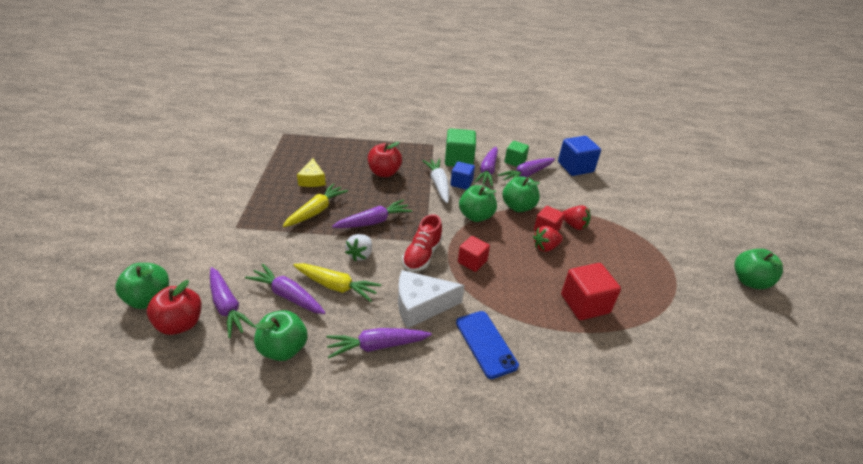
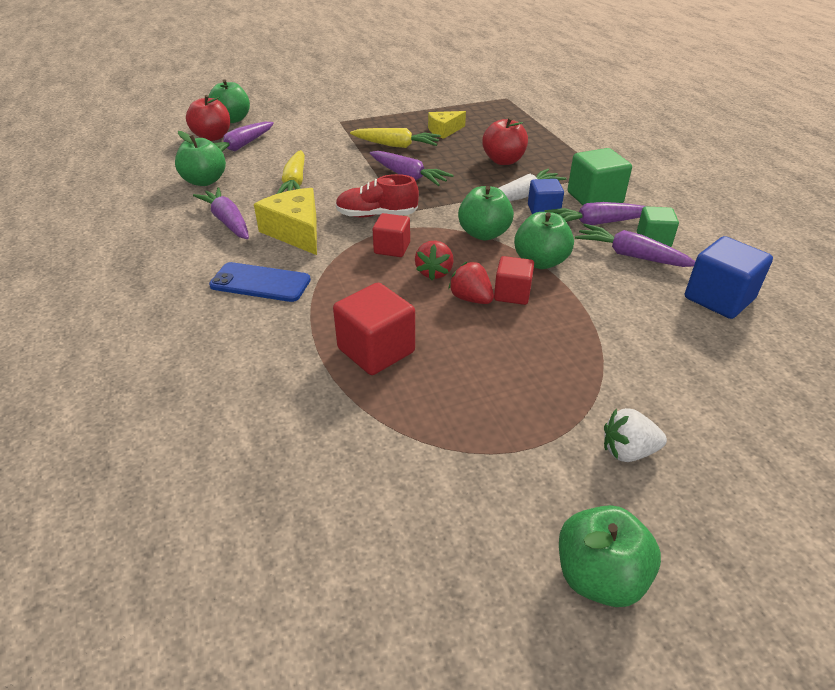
camera: 70 degrees right, 0 degrees up
purple carrot [245,264,326,314] -> none
white strawberry [345,234,372,261] -> white strawberry moved to [604,408,667,462]
white cheese [398,270,465,329] -> yellow cheese [254,188,317,255]
blue phone [456,311,519,379] -> blue phone turned 60 degrees clockwise [209,262,311,302]
red strawberry [563,205,590,230] -> red strawberry moved to [415,241,454,280]

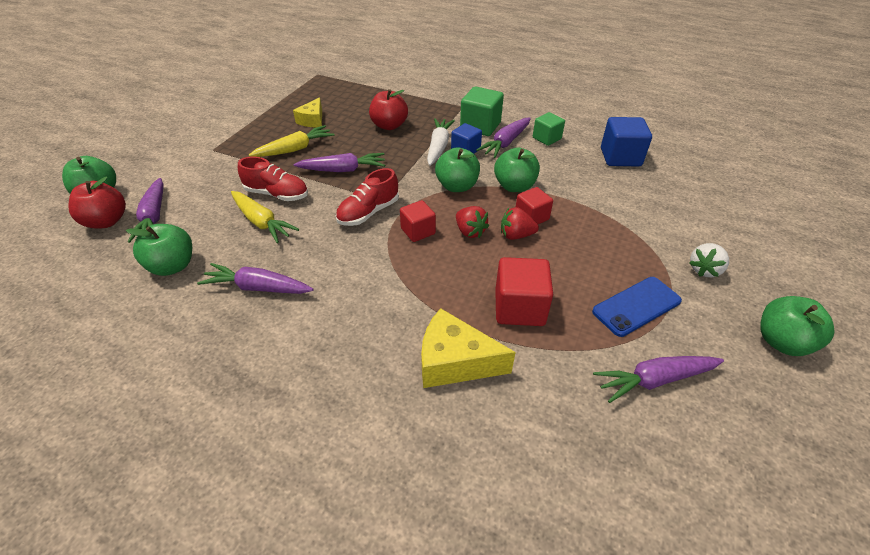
camera: 45 degrees left, 5 degrees up
blue phone [209,262,311,302] -> blue phone moved to [592,277,682,337]
yellow cheese [254,188,317,255] -> yellow cheese moved to [421,308,516,388]
purple carrot [575,224,695,267] -> purple carrot moved to [593,356,724,403]
none -> red shoe [238,157,308,201]

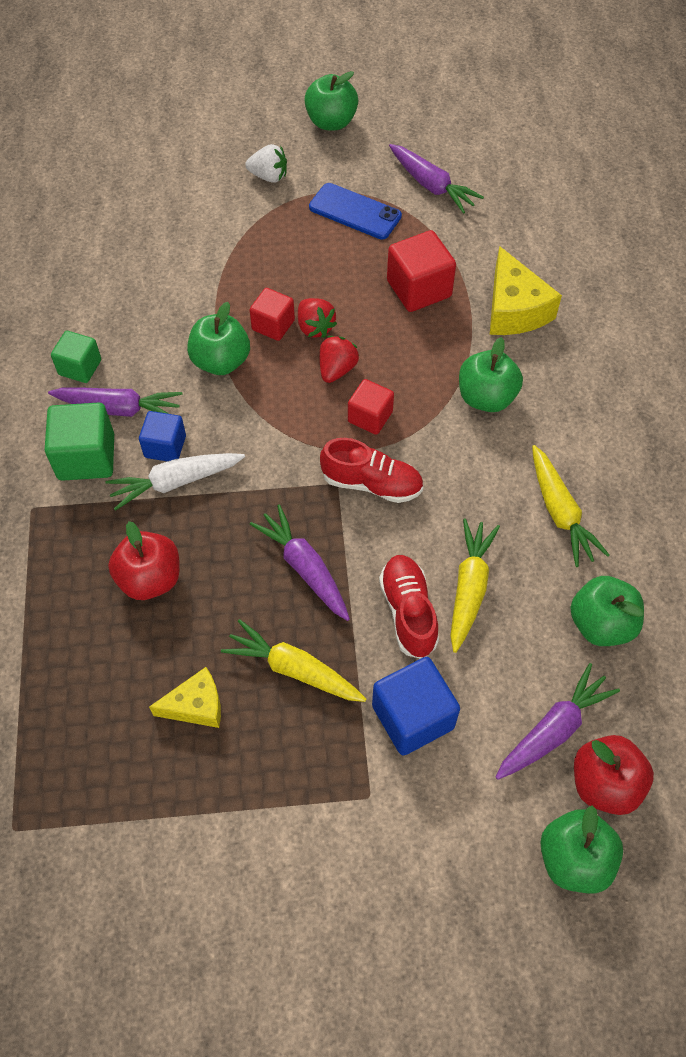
camera: 120 degrees left, 15 degrees up
purple carrot [197,263,313,294] -> yellow carrot [532,445,610,567]
green apple [435,147,480,192] -> green apple moved to [459,337,523,412]
blue cube [601,117,652,166] -> blue cube moved to [372,657,460,755]

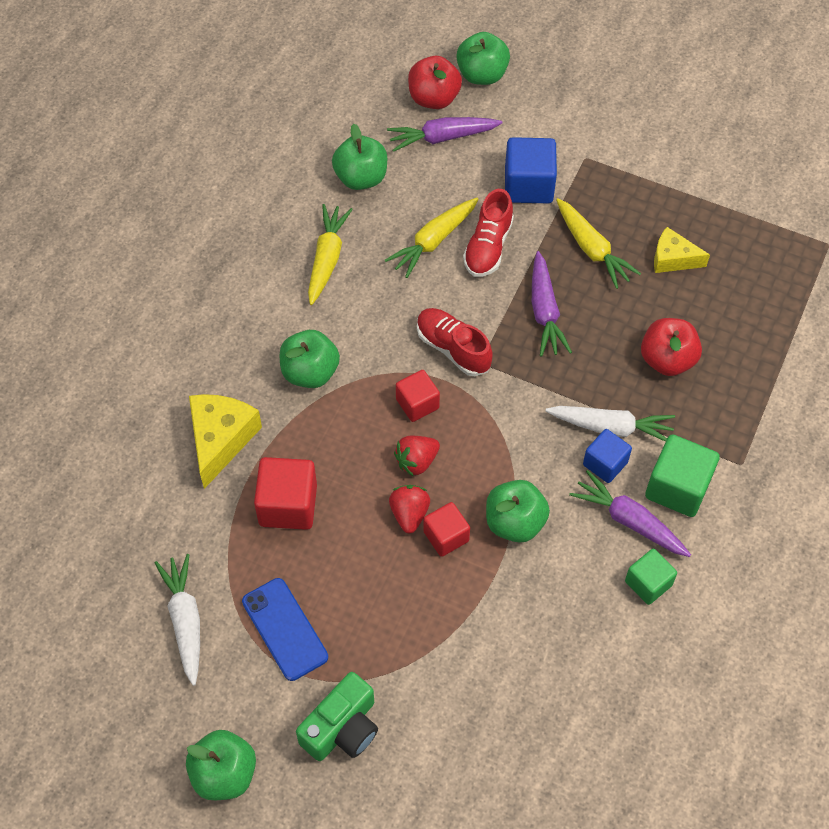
camera: 150 degrees left, 0 degrees up
white strawberry [245,144,287,183] -> green camera [296,672,378,761]
purple carrot [389,144,484,214] -> white carrot [155,554,200,686]

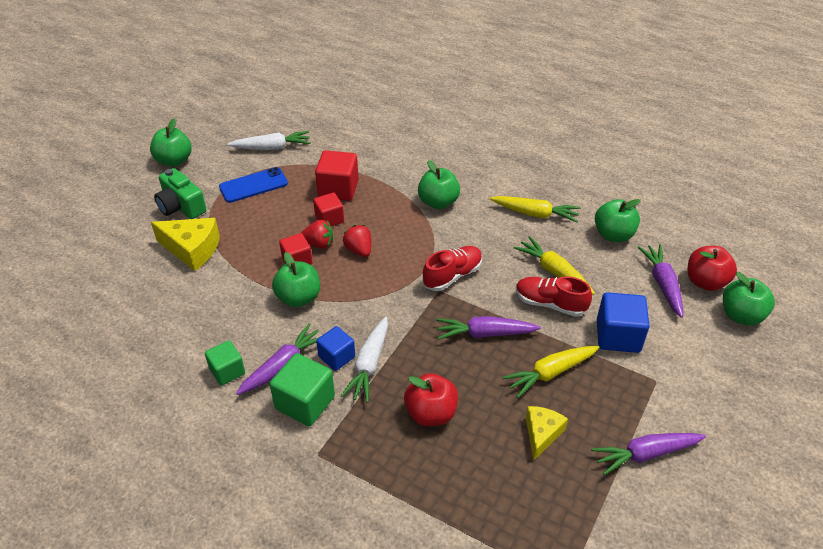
camera: 95 degrees right, 15 degrees down
yellow cheese [189,394,262,489] -> yellow cheese moved to [151,218,220,271]
red cube [396,370,440,422] -> red cube moved to [313,193,344,226]
none -> purple carrot [591,433,706,475]

